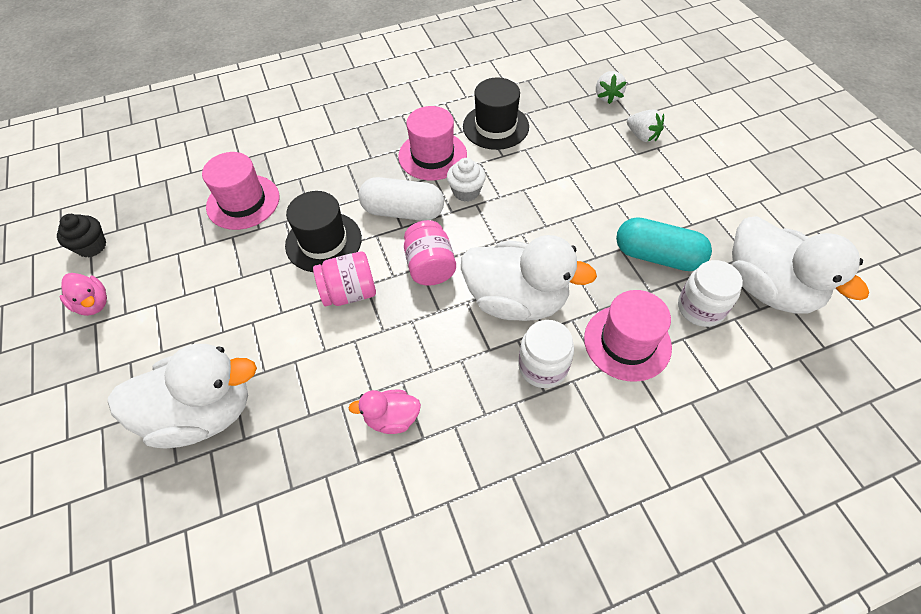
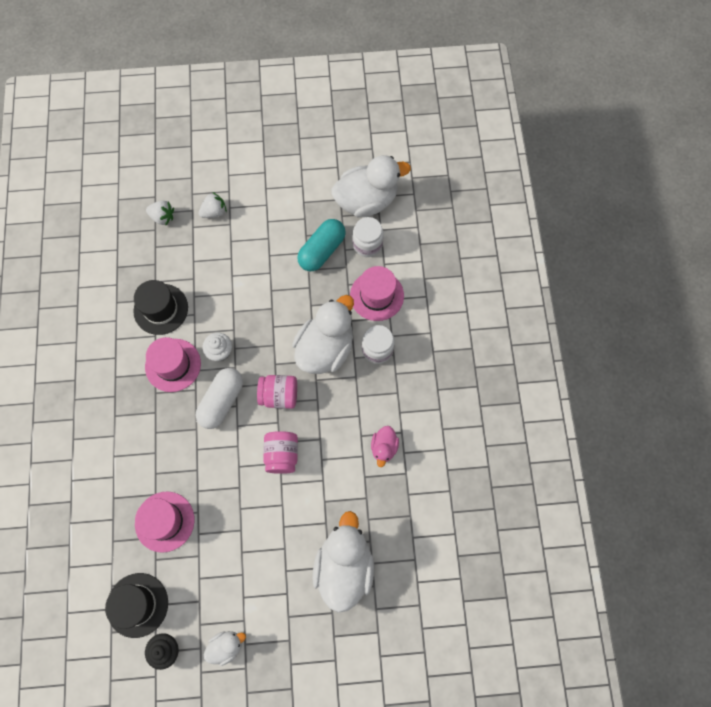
camera: 75 degrees left, 15 degrees up
pink duck [60,273,107,316] -> white duck [204,631,246,666]
black hat [285,191,362,272] -> black hat moved to [105,573,168,638]

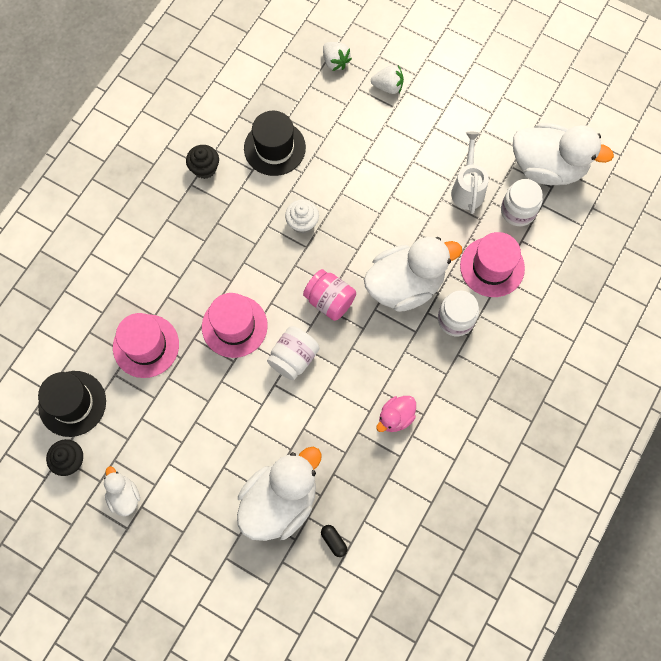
camera: 35 degrees right, 0 degrees up
pink hat [145,337,201,392] -> pink hat moved to [202,293,268,358]
white capsule [196,368,243,429] -> none
white duck [204,631,246,666] -> white duck turned 120 degrees counterclockwise [104,466,140,517]
pink jar [263,431,298,474] -> white jar [267,326,320,380]
turquoise capsule [297,219,346,271] -> white watering can [451,132,489,214]
none -> black cupcake [186,145,219,179]
none -> black capsule [321,525,347,557]

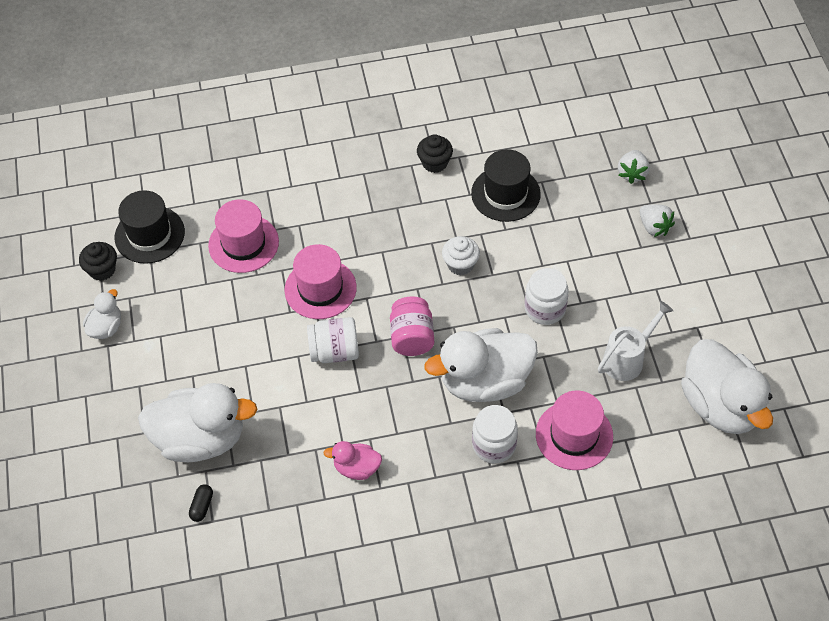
camera: 50 degrees right, 15 degrees down
white duck [364,237,462,312] -> white duck turned 135 degrees clockwise [425,328,538,402]
white jar [501,179,543,226] -> white jar moved to [525,268,569,325]

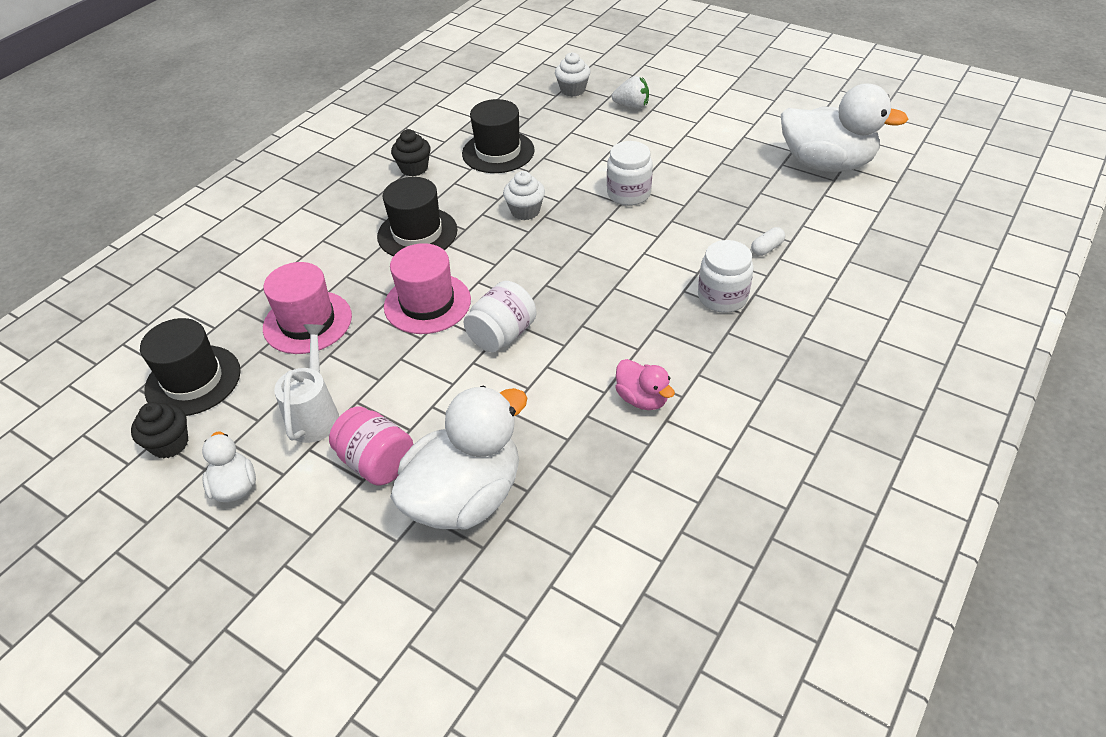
camera: 45 degrees left, 10 degrees down
black capsule [189,484,213,522] -> none
pink duck [323,441,382,480] -> pink duck turned 90 degrees counterclockwise [615,359,675,410]
pink jar [390,296,434,356] -> pink jar moved to [329,406,413,486]
white duck [425,328,538,402] -> none
pink hat [536,391,613,470] -> white capsule [751,227,785,256]
white watering can [598,301,673,381] -> white watering can moved to [274,324,339,443]
white strawberry [618,150,650,184] -> white cupcake [555,52,590,97]
none -> black hat [377,177,458,256]

